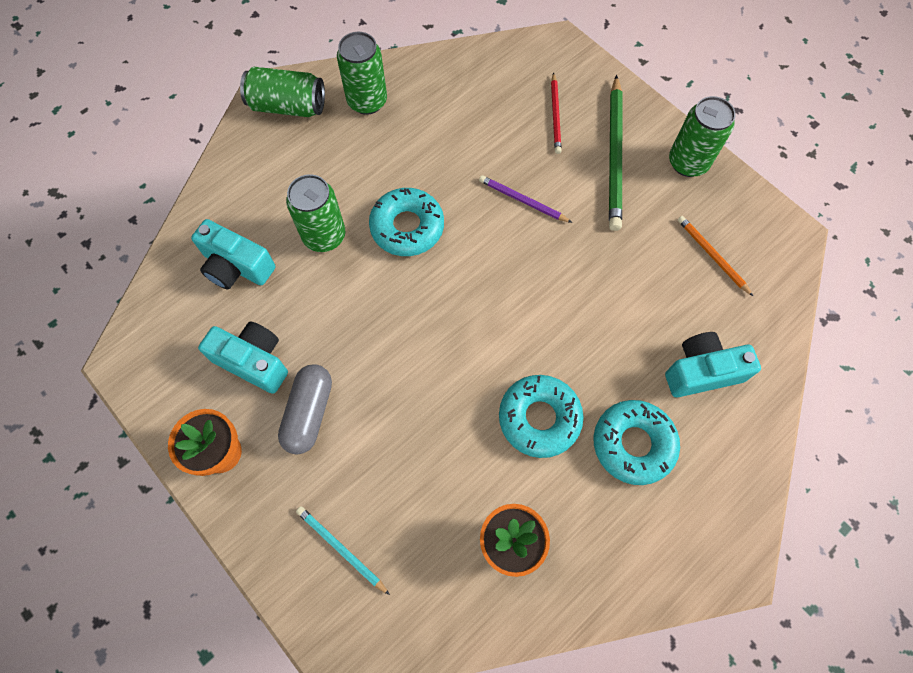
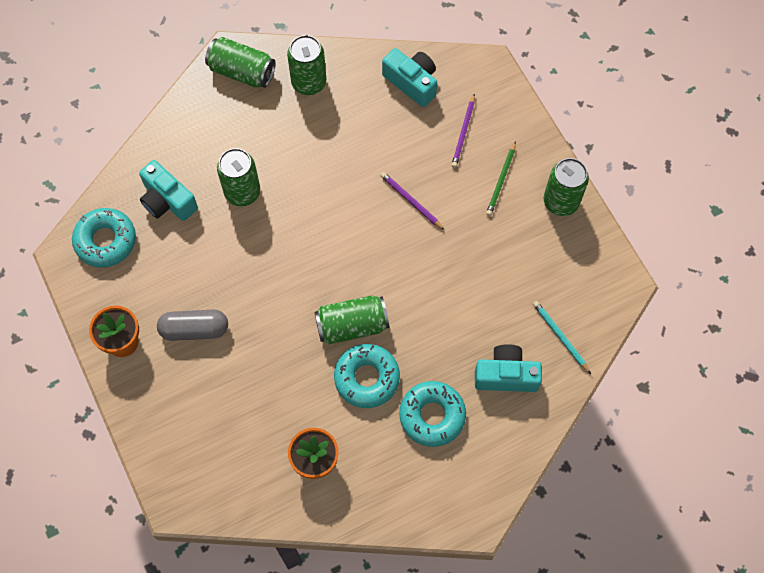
camera: 15 degrees right, 0 degrees up
turquoise camera [198,321,288,394] -> turquoise camera moved to [382,48,437,107]
grey capsule [278,364,332,455] -> grey capsule turned 60 degrees clockwise [157,310,228,341]
turquoise pencil [296,506,390,595] -> turquoise pencil moved to [533,301,591,374]
turquoise donut [369,188,444,256] -> turquoise donut moved to [72,208,136,268]
red pencil [551,72,562,154] -> purple pencil [451,94,475,168]
green pencil [609,75,623,231] -> green pencil [486,141,516,216], size x0.55
orange pencil [678,216,753,296] -> none
none -> green can [314,295,389,344]

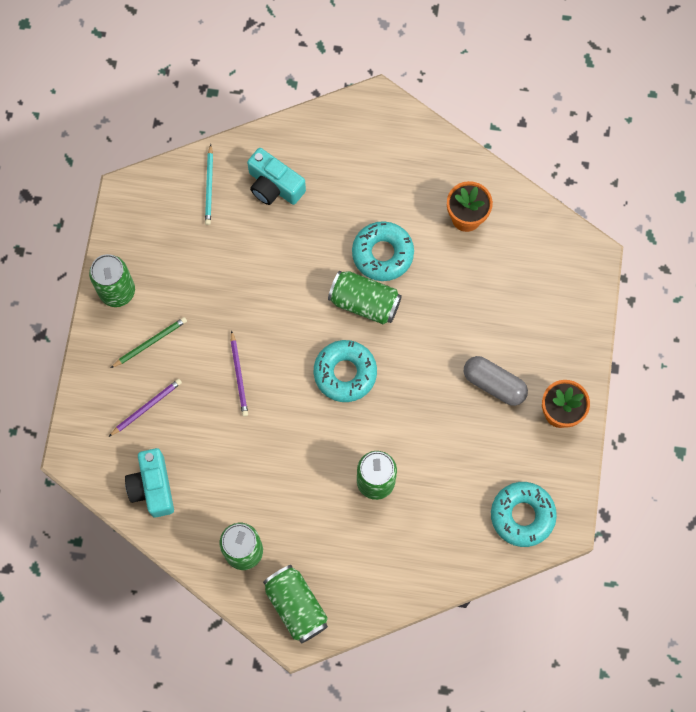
camera: 145 degrees left, 5 degrees up
turquoise camera [139,160,198,221] -> none
turquoise donut [399,381,466,447] -> turquoise donut moved to [314,340,377,402]

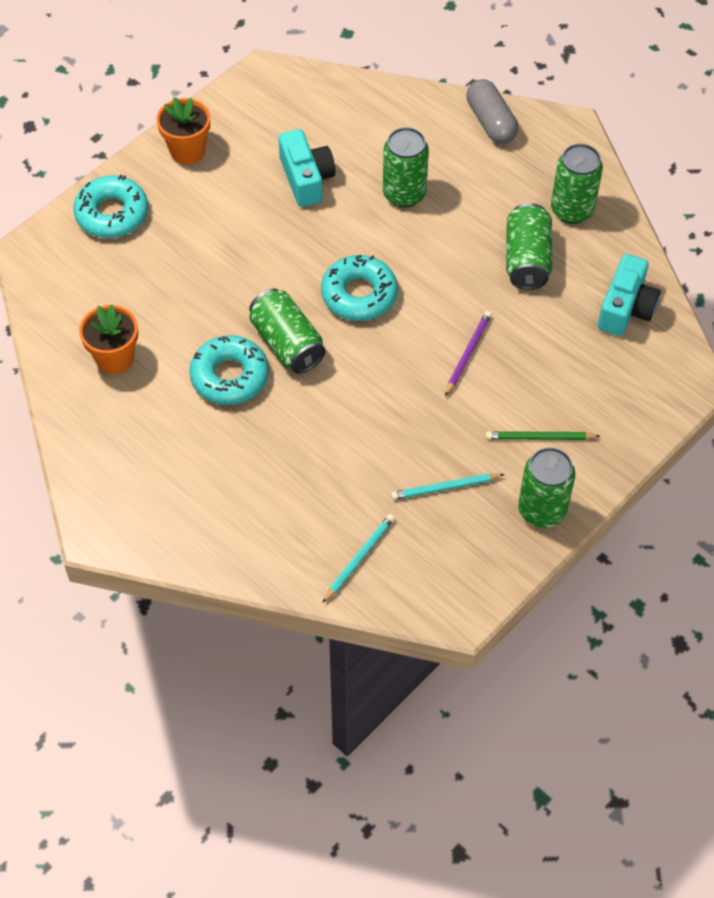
camera: 145 degrees left, 15 degrees down
purple pencil [109,379,182,437] -> none
turquoise camera [247,148,306,205] -> turquoise camera moved to [279,129,336,207]
green can [263,565,328,643] -> green can moved to [506,203,552,290]
grey capsule [464,356,528,406] -> grey capsule moved to [466,79,518,144]
turquoise donut [491,482,557,547] -> turquoise donut moved to [73,175,148,238]
none -> turquoise pencil [391,473,505,500]

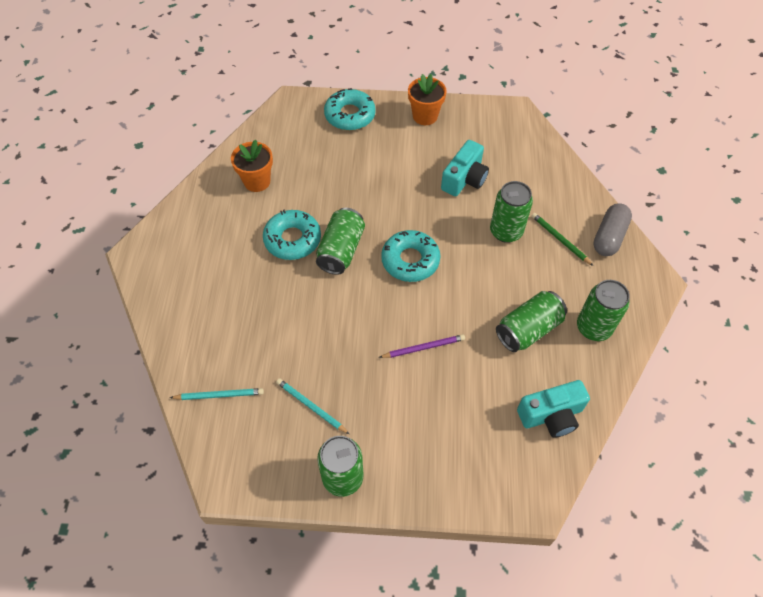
camera: 50 degrees right, 0 degrees up
green pencil [486,431,600,440] -> green pencil moved to [532,213,593,266]

